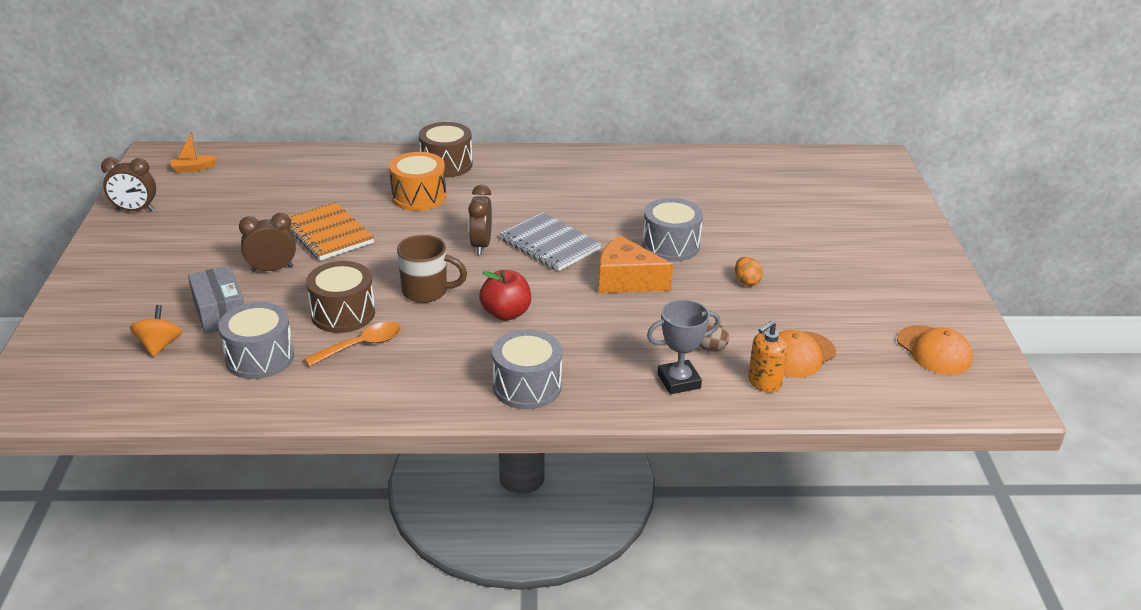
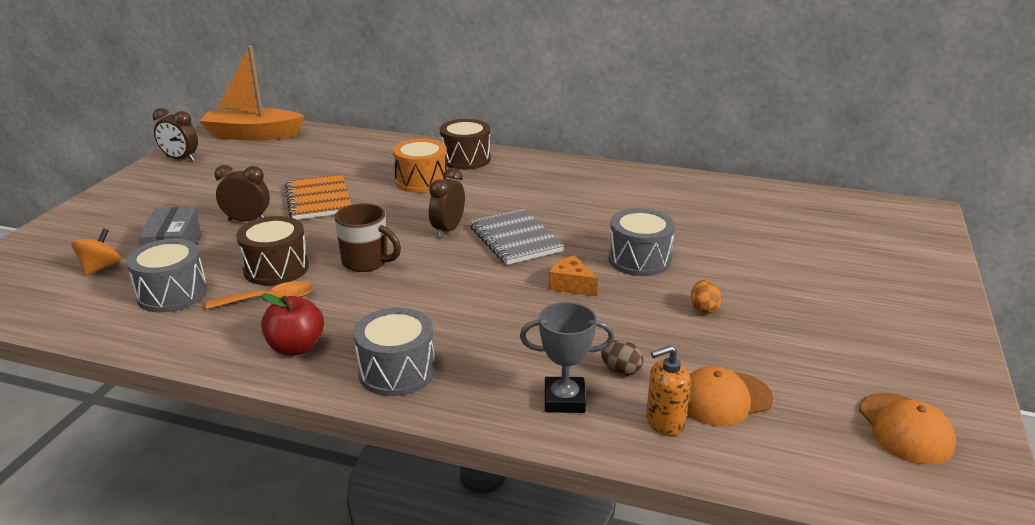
camera: 20 degrees right, 5 degrees down
orange boat [171,131,218,173] -> orange boat [200,46,304,141], size x2.47
red apple [479,270,531,321] -> red apple moved to [261,293,324,356]
orange cheese [599,235,673,293] -> orange cheese [549,255,598,296], size x0.62

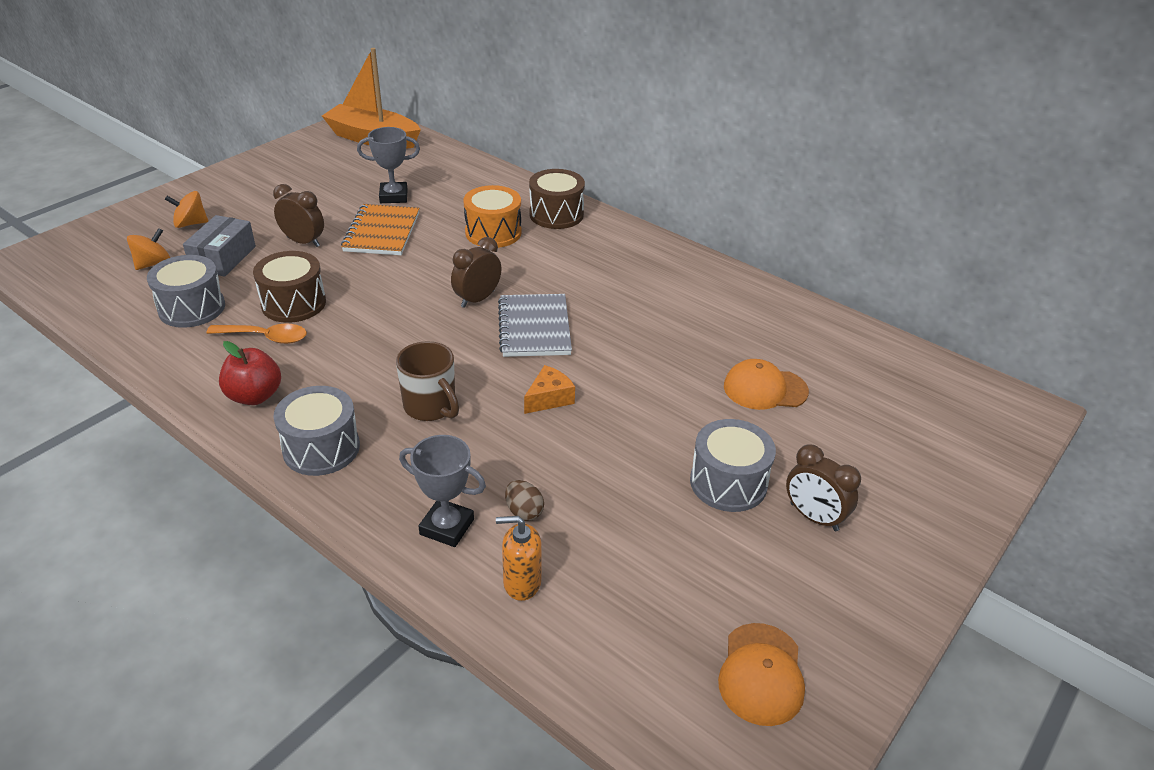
camera: 20 degrees right, 10 degrees up
brown clock [153,108,198,162] -> brown clock moved to [786,444,861,531]
brown mug [334,203,401,272] -> brown mug moved to [396,341,459,421]
orange cheese [549,255,598,296] -> orange cheese turned 75 degrees clockwise [524,365,575,414]
grey drum [608,208,675,276] -> grey drum moved to [690,419,776,512]
orange cap [687,366,773,426] -> orange cap moved to [724,359,809,410]
orange egg [691,280,722,314] -> none
none -> orange spinning top [165,191,208,228]
none -> grey trophy [357,127,420,203]

